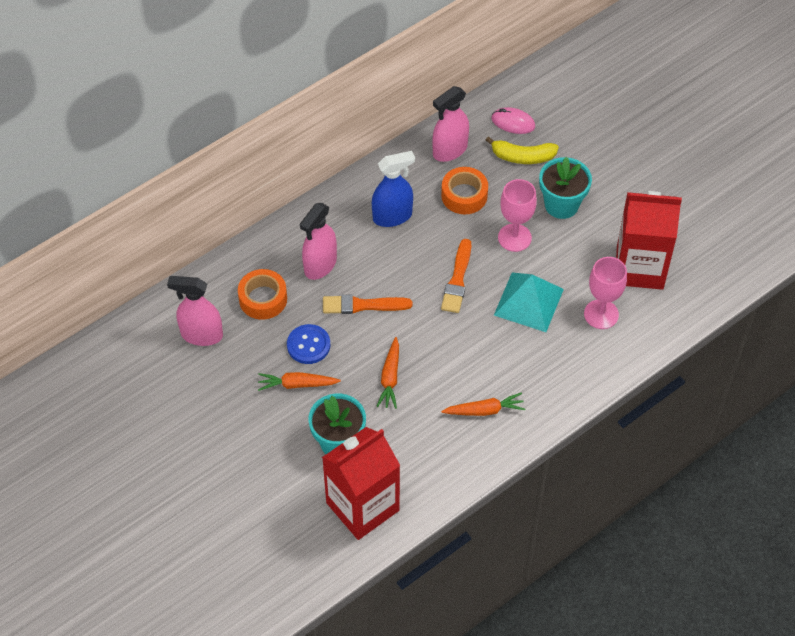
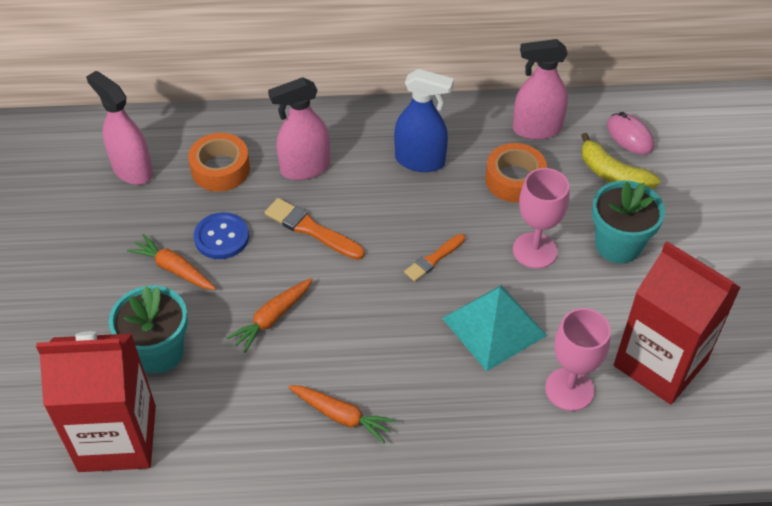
camera: 35 degrees right, 5 degrees down
orange brush [441,239,471,313] -> orange brush [404,234,465,282], size x0.66

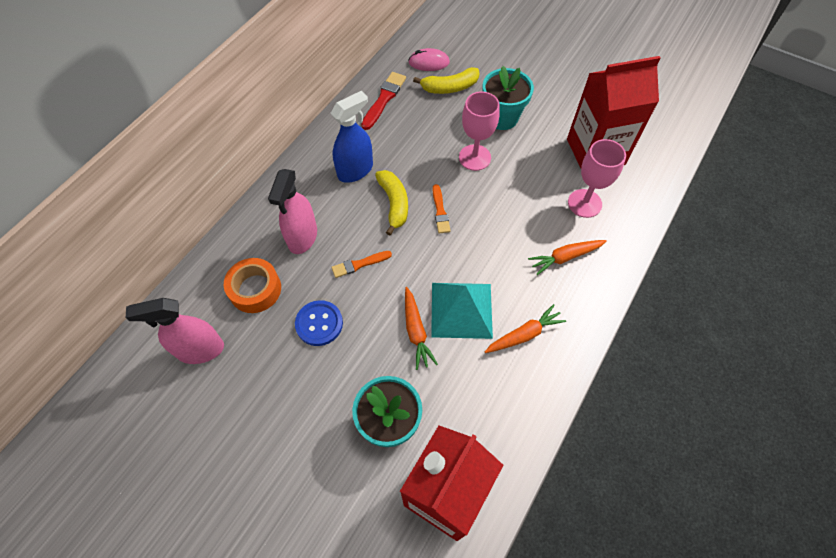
camera: 55 degrees left, 10 degrees up
orange carrot [127,234,216,290] -> orange carrot moved to [528,240,607,275]
orange brush [264,198,365,260] -> orange brush [331,251,392,278], size x0.66
turquoise pyramid [442,285,547,371] -> turquoise pyramid moved to [431,283,493,339]
orange tape [485,143,547,203] -> none
pink spray bottle [513,39,568,140] -> red brush [361,72,406,130]
none -> yellow banana [375,170,408,235]

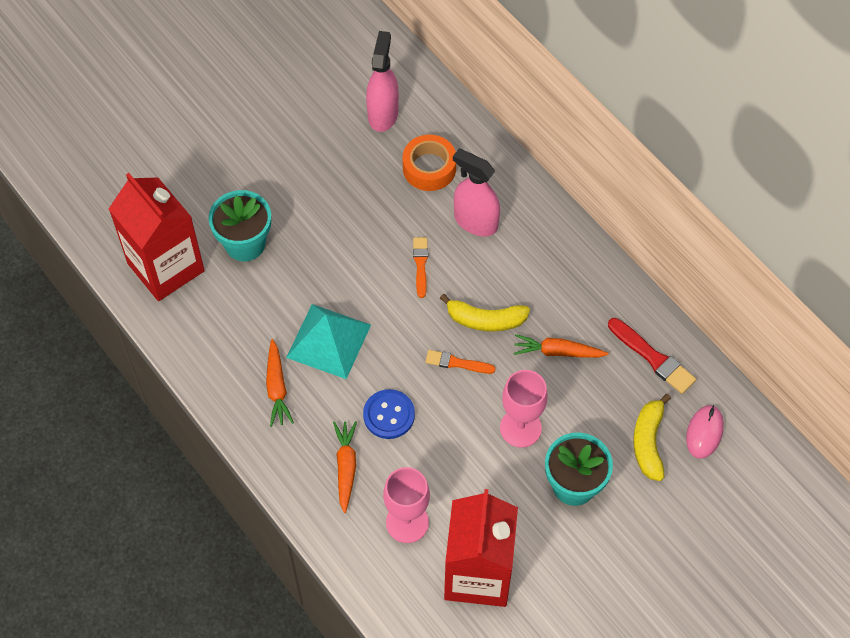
camera: 110 degrees right, 0 degrees up
blue button [295,300,343,346] -> blue button moved to [363,389,415,439]
blue spray bottle [331,91,373,183] -> none
orange carrot [405,287,438,370] -> orange carrot moved to [513,334,609,358]

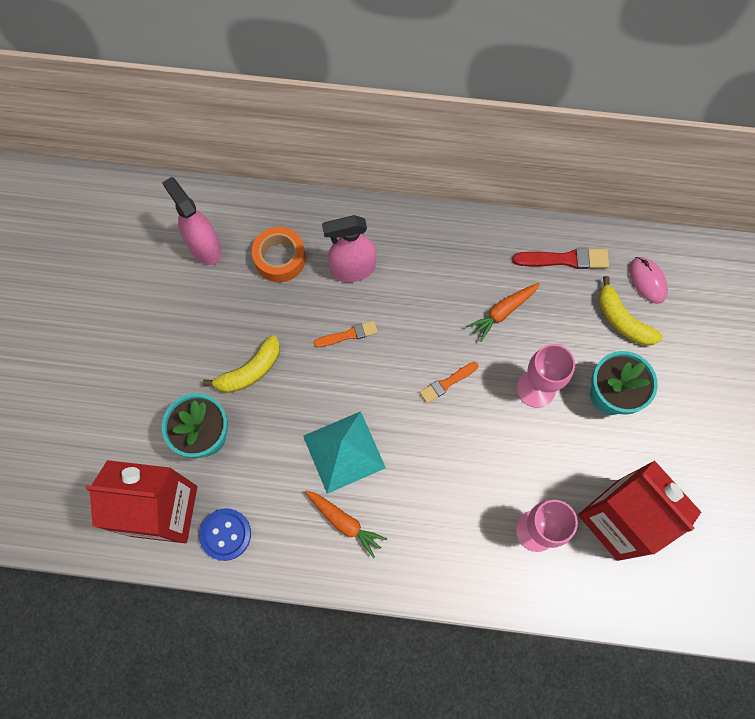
camera: 45 degrees left, 10 degrees up
orange carrot [333,421,357,513] -> none
blue button [363,389,415,439] -> blue button moved to [199,508,251,561]
orange brush [413,237,428,298] -> orange brush turned 120 degrees clockwise [314,321,378,347]
yellow banana [440,294,530,332] -> yellow banana moved to [203,335,280,393]

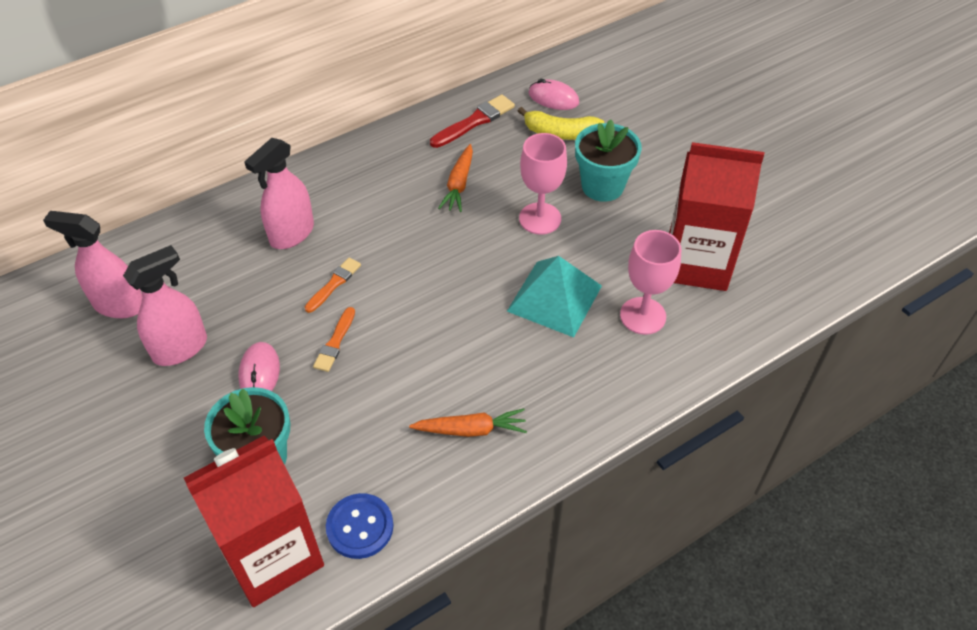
camera: 40 degrees left, 20 degrees down
yellow banana [203,335,280,393] -> pink mouse [238,342,280,391]
orange tape [252,227,306,282] -> none
turquoise pyramid [303,411,386,494] -> turquoise pyramid moved to [507,256,602,337]
orange brush [420,362,478,403] -> orange brush moved to [313,307,355,372]
none -> pink spray bottle [123,245,207,366]

